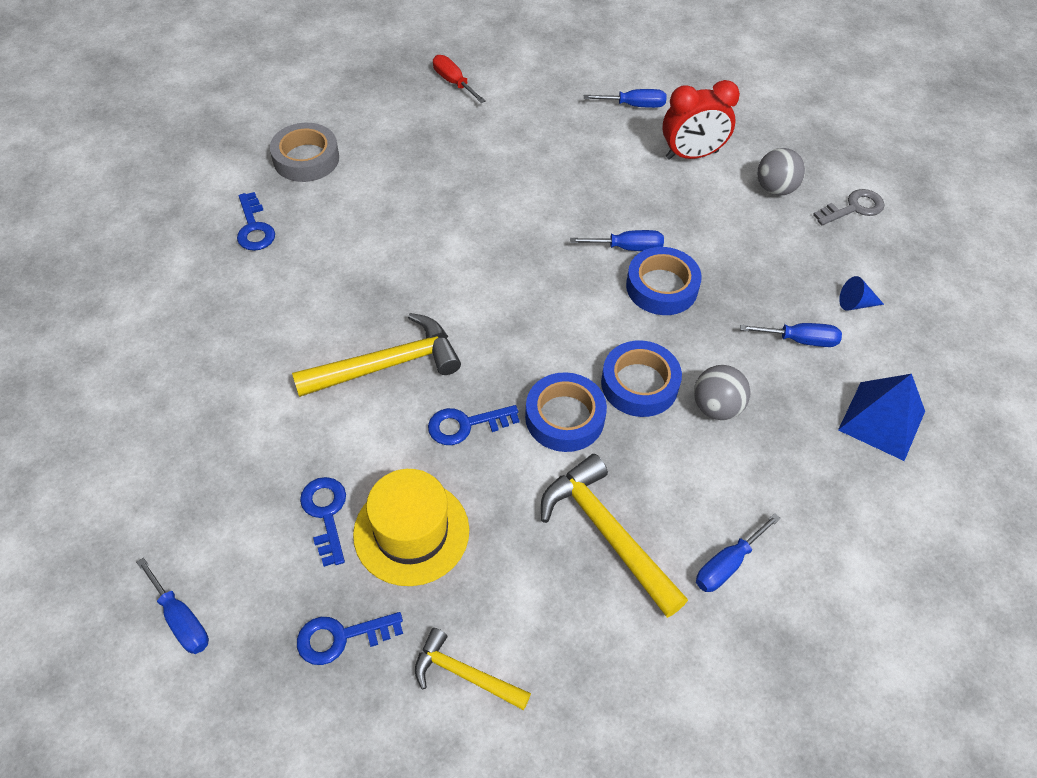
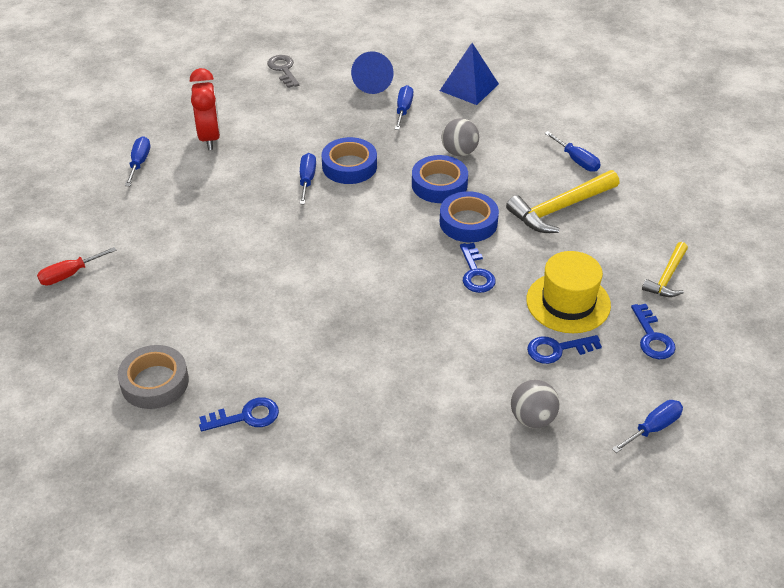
camera: 85 degrees left, 10 degrees down
yellow hammer [292,313,461,397] -> none
grey ball [757,148,805,196] -> grey ball moved to [511,379,560,428]
blue cone [839,276,884,311] -> blue cone [351,51,394,94], size x1.71

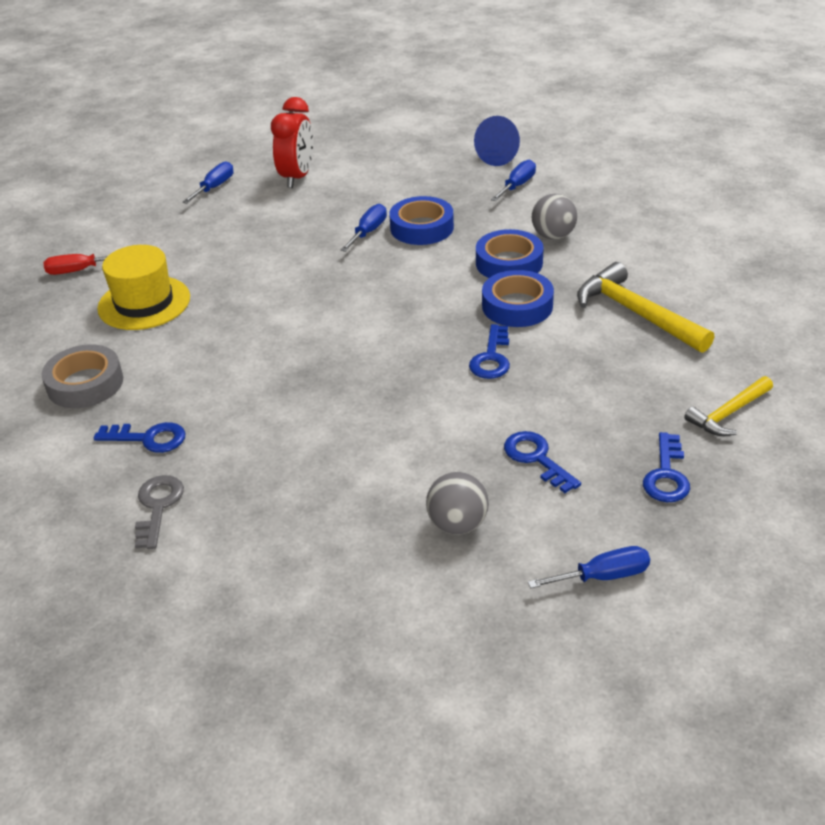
camera: 25 degrees right, 5 degrees down
grey key [267,55,299,88] -> grey key moved to [135,475,184,549]
blue pyramid [440,43,499,105] -> none
yellow hammer [506,170,619,233] -> yellow hammer turned 60 degrees clockwise [577,262,714,353]
yellow hat [526,251,611,333] -> yellow hat moved to [97,245,190,330]
blue key [527,335,602,364] -> blue key turned 45 degrees clockwise [504,431,581,493]
blue screwdriver [544,131,601,172] -> none

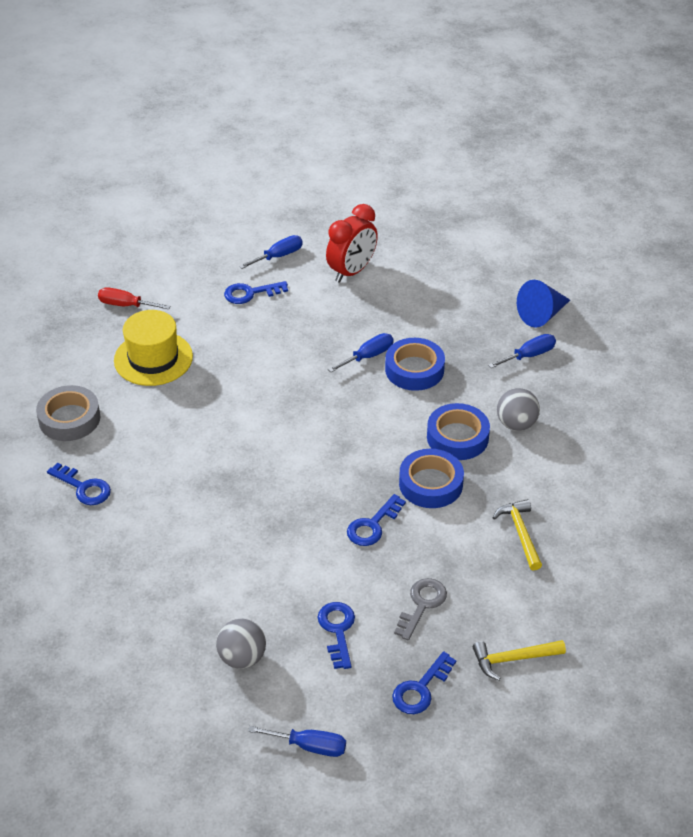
camera: 25 degrees right, 5 degrees up
grey key [135,475,184,549] -> grey key moved to [394,578,447,640]
yellow hammer [577,262,714,353] -> yellow hammer [493,499,542,571], size x0.61
none -> blue key [224,281,288,304]

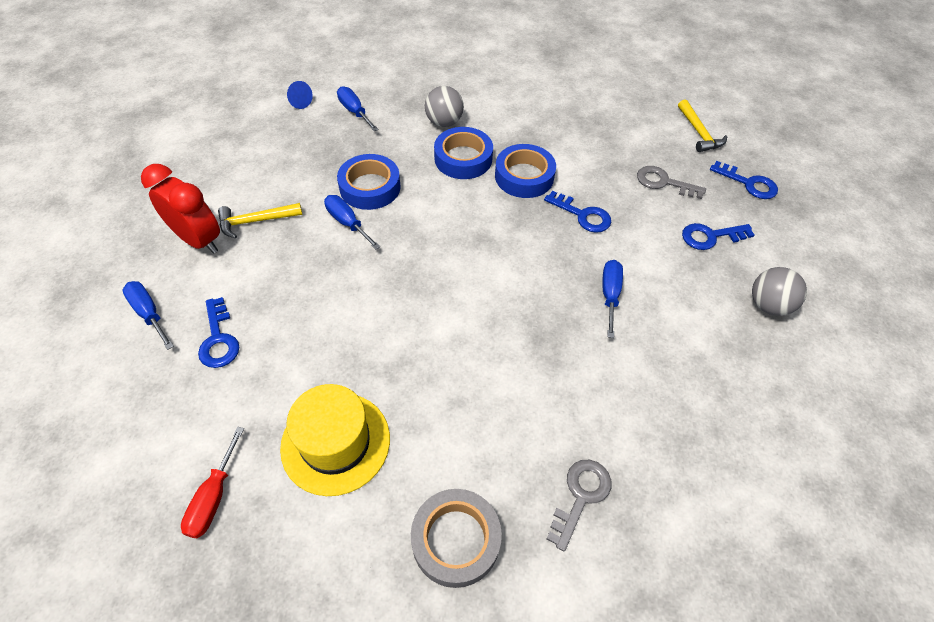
camera: 95 degrees left, 10 degrees up
blue key [47,463,111,505] -> grey key [547,460,611,551]
blue screwdriver [248,726,346,757] -> blue screwdriver moved to [602,260,623,338]
yellow hammer [493,499,542,571] -> yellow hammer moved to [218,203,302,238]
blue cone [517,280,570,328] -> blue cone [287,81,313,109], size x0.58

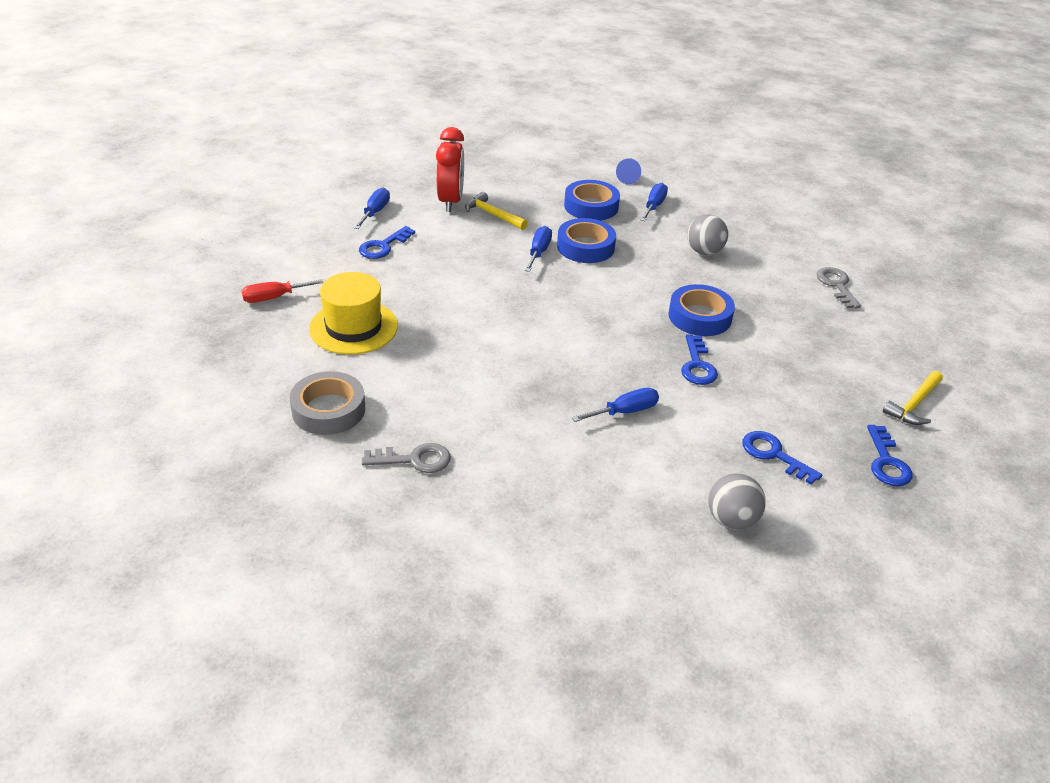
camera: 55 degrees right, 15 degrees down
blue tape [434,127,493,179] -> blue tape moved to [564,180,620,221]
grey key [637,166,706,199] -> grey key moved to [817,267,861,308]

